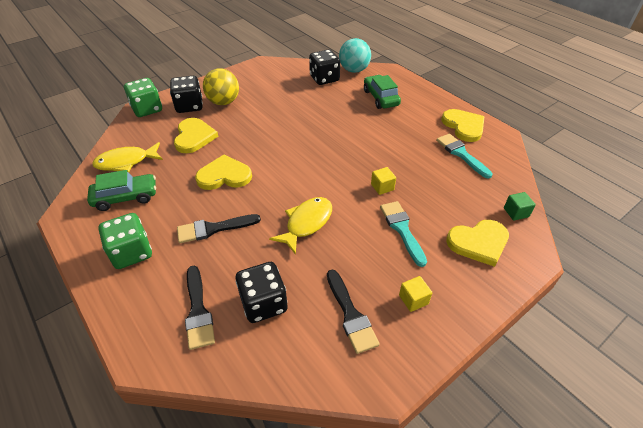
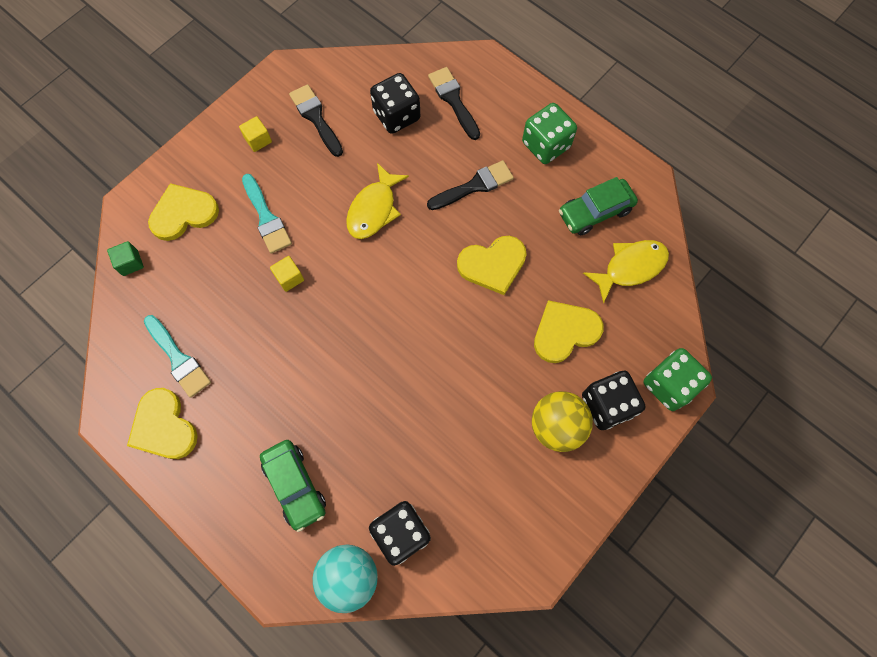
camera: 170 degrees right, 25 degrees up
yellow heart [174,118,218,153] -> yellow heart turned 75 degrees clockwise [534,300,604,363]

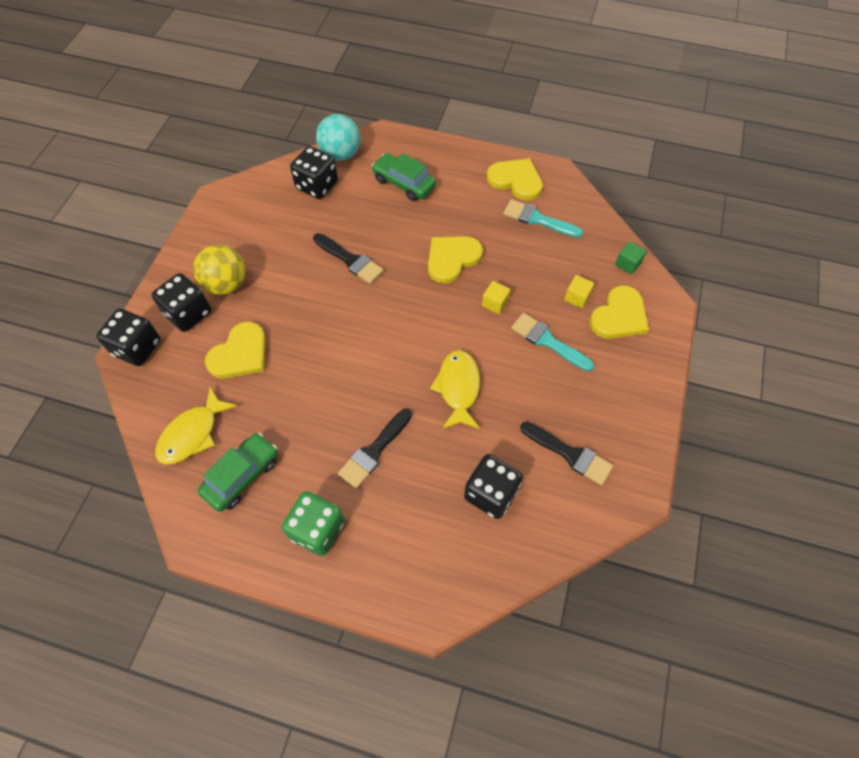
camera: 155 degrees right, 10 degrees down
yellow cube [239,116,272,152] -> yellow cube moved to [564,275,594,308]
black brush [428,67,480,140] -> black brush moved to [313,233,384,284]
yellow heart [457,236,527,295] -> yellow heart moved to [428,236,483,284]
green dice [643,348,712,411] -> black dice [96,309,160,366]

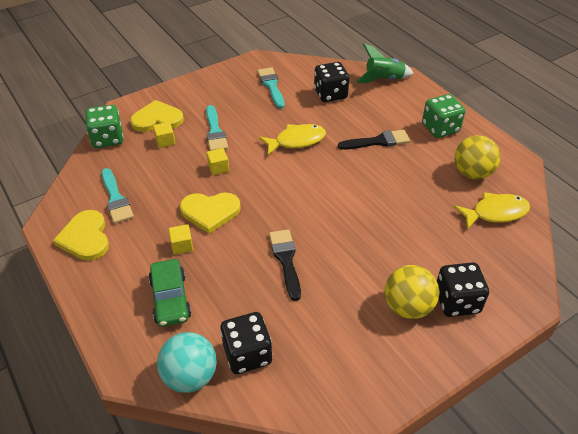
camera: 140 degrees left, 15 degrees down
black dice [96,309,160,366] -> none
green car [198,433,278,512] -> yellow ball [454,135,500,179]
yellow heart [205,322,266,379] -> none
yellow fish [430,350,480,429] -> yellow fish turned 150 degrees counterclockwise [259,124,326,155]
black brush [520,421,613,485] -> turquoise brush [257,67,285,109]
green cube [615,241,647,274] -> green dice [85,105,123,148]
none -> yellow cube [169,224,193,255]
none -> green rocket [356,43,414,83]

